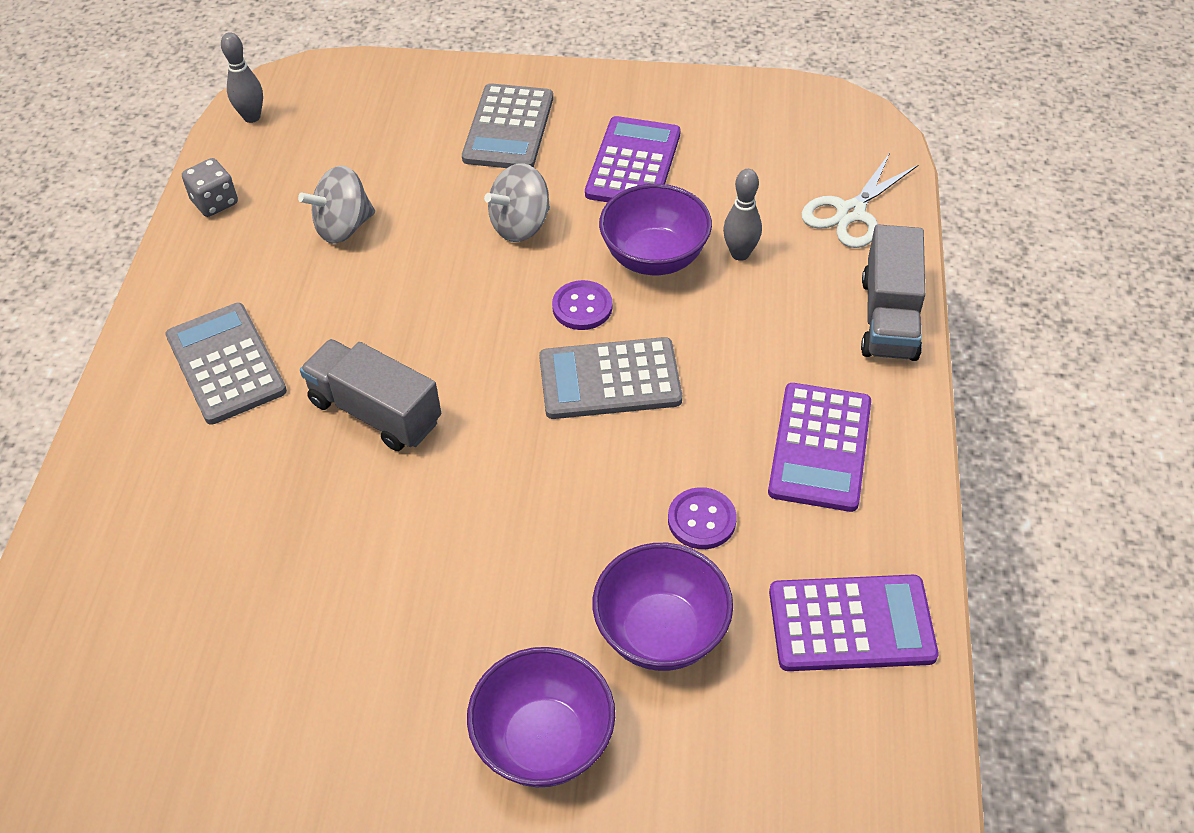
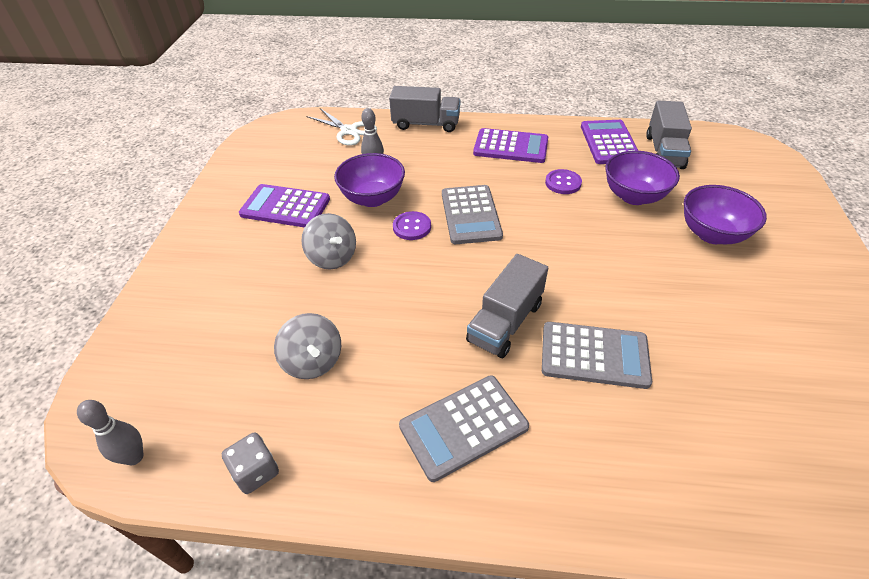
camera: 90 degrees left, 5 degrees down
grey calculator [462,83,553,168] -> grey calculator moved to [542,322,652,389]
none -> grey truck [646,100,692,169]

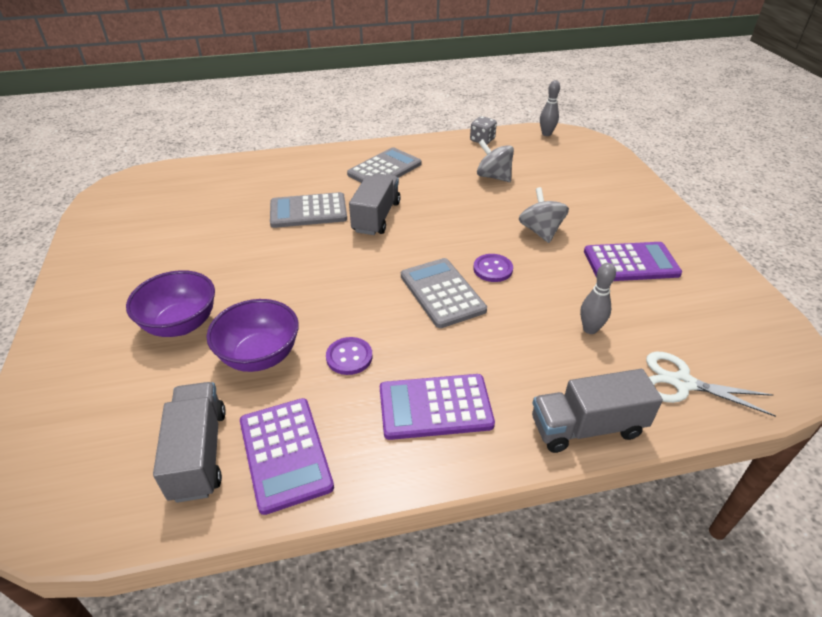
camera: 160 degrees right, 5 degrees down
grey spinning top [301,213,356,270] -> grey spinning top turned 45 degrees clockwise [519,187,569,243]
purple bowl [334,153,405,207] -> none

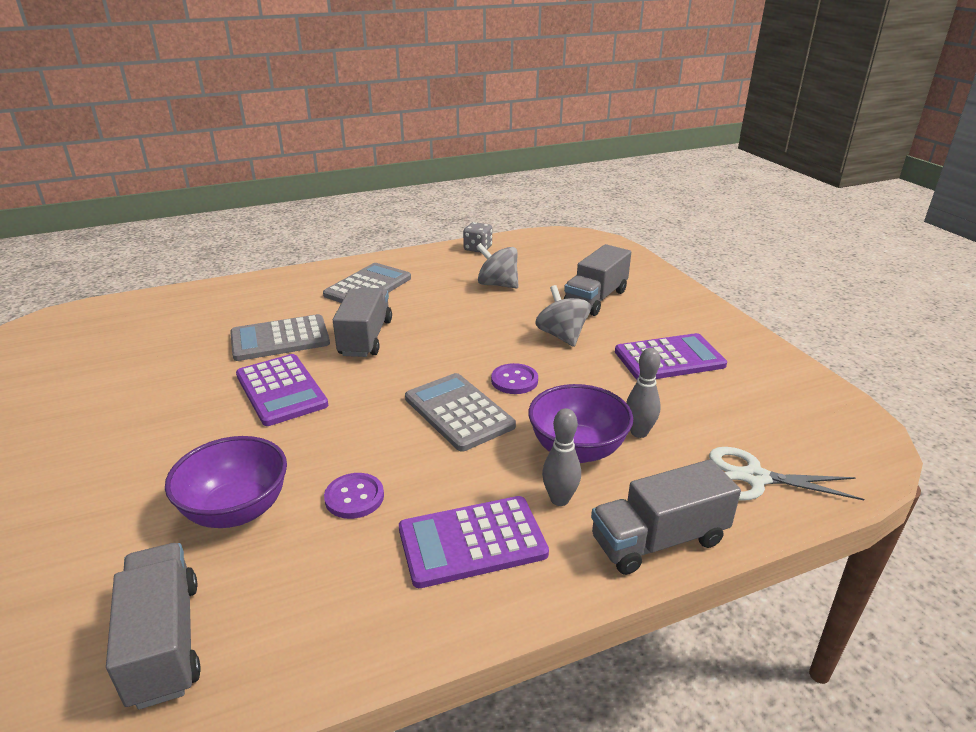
camera: 10 degrees left, 10 degrees down
purple bowl [126,270,215,337] -> purple bowl moved to [528,384,633,463]
purple calculator [240,398,334,515] -> purple calculator moved to [236,354,328,426]
grey bowling pin [540,80,560,136] -> grey bowling pin moved to [542,408,581,506]
none -> grey truck [564,244,631,316]

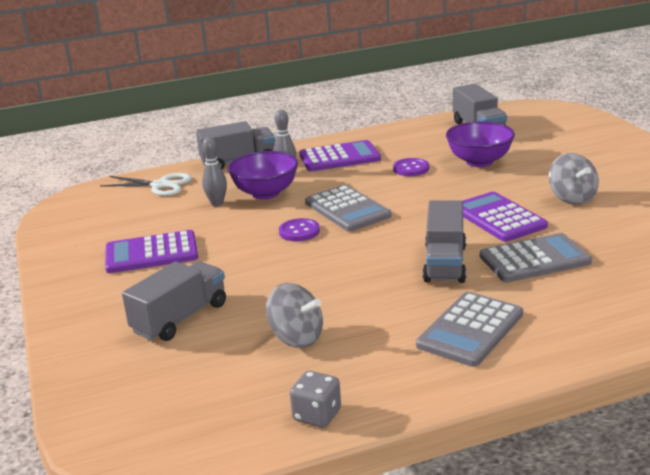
camera: 175 degrees left, 5 degrees down
grey spinning top [535,285,591,347] -> grey spinning top moved to [548,153,599,205]

